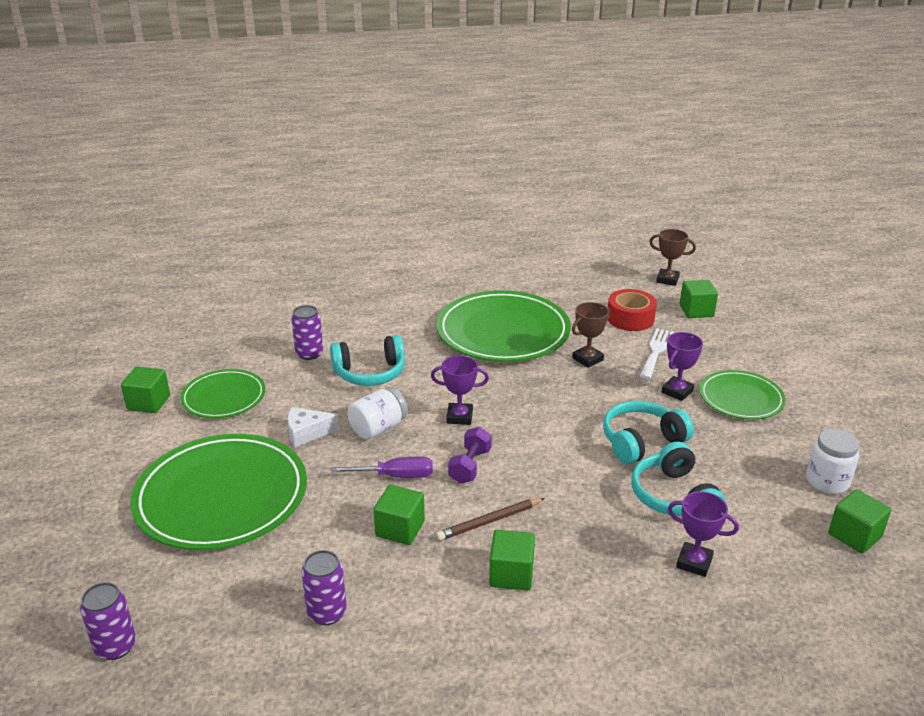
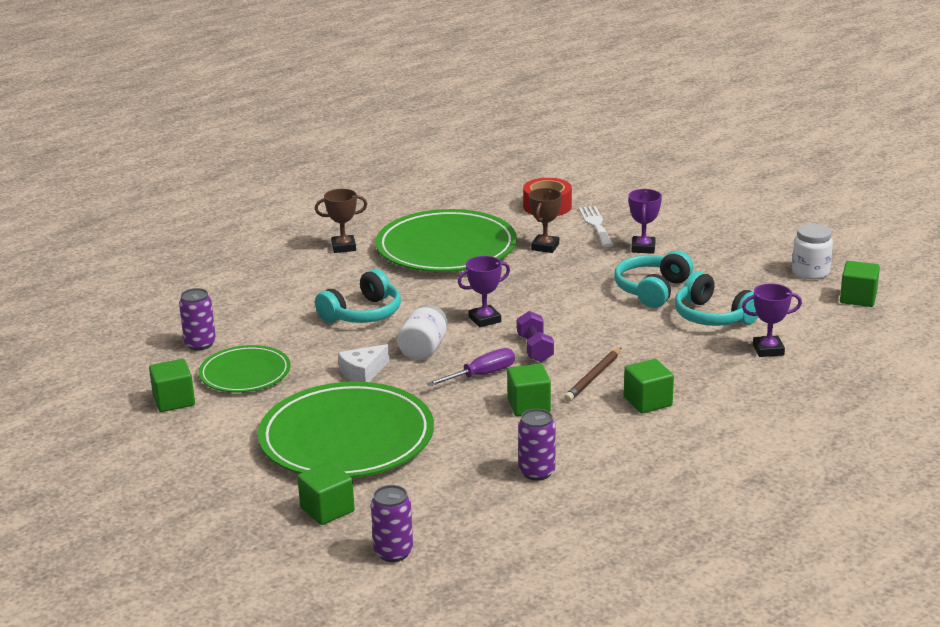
camera: 30 degrees left, 5 degrees down
purple can [291,305,323,360] -> purple can moved to [179,288,216,350]
brown trophy [649,229,696,286] -> brown trophy moved to [315,189,367,253]
green cube [680,280,718,318] -> green cube moved to [297,461,355,525]
green plate [700,370,786,420] -> none

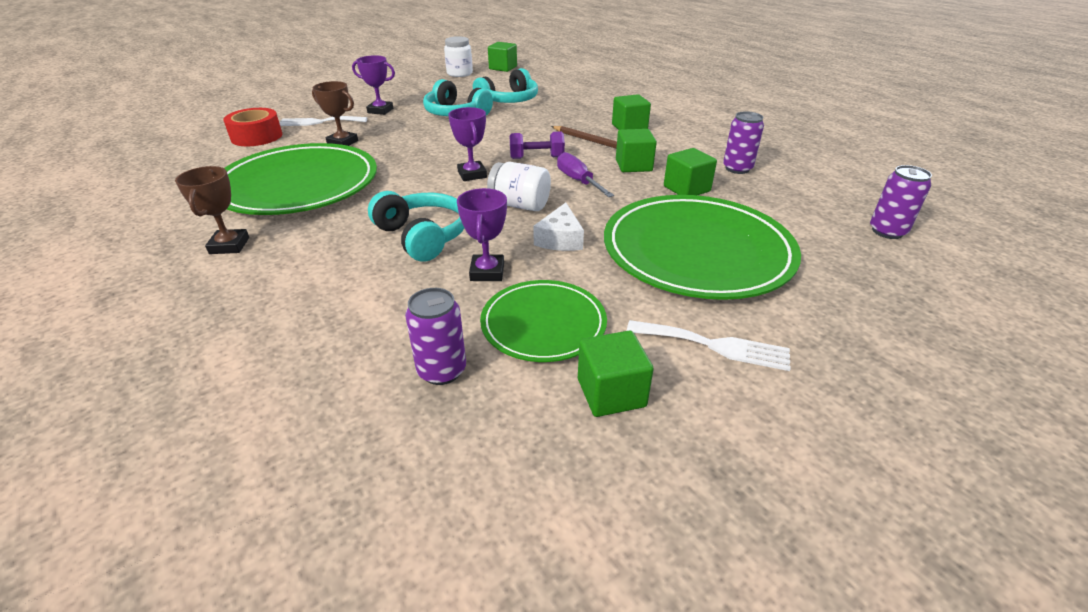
camera: 85 degrees left, 10 degrees up
green cube [297,461,355,525] -> green cube moved to [664,148,717,195]
white cheese [338,344,389,382] -> white cheese turned 45 degrees clockwise [533,203,584,251]
purple trophy [742,284,802,357] -> purple trophy moved to [457,188,507,281]
none -> white fork [627,320,791,371]

